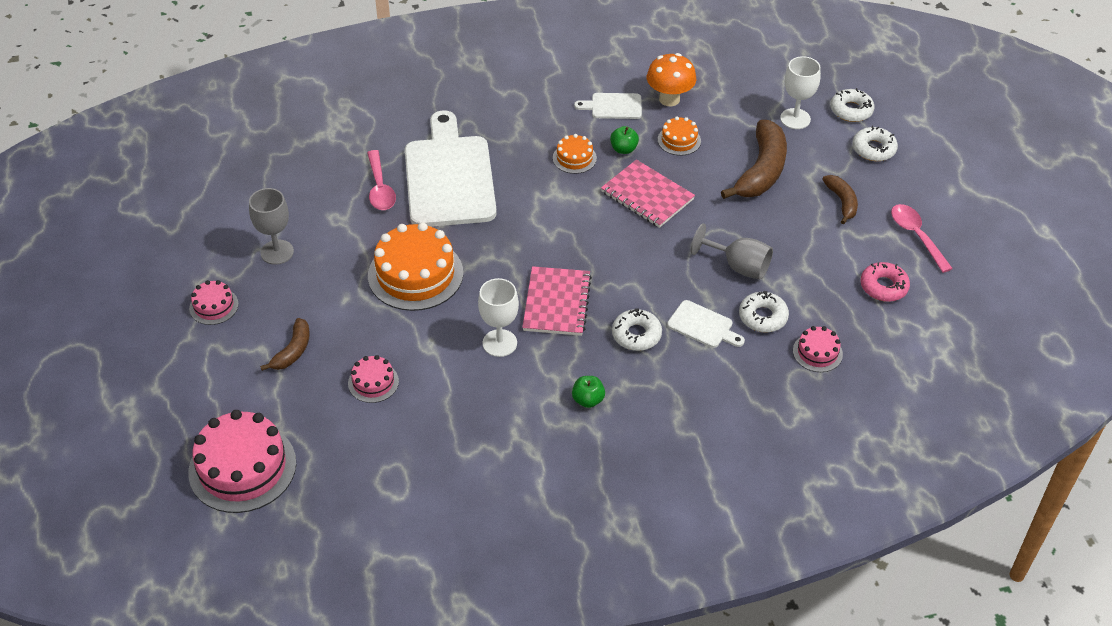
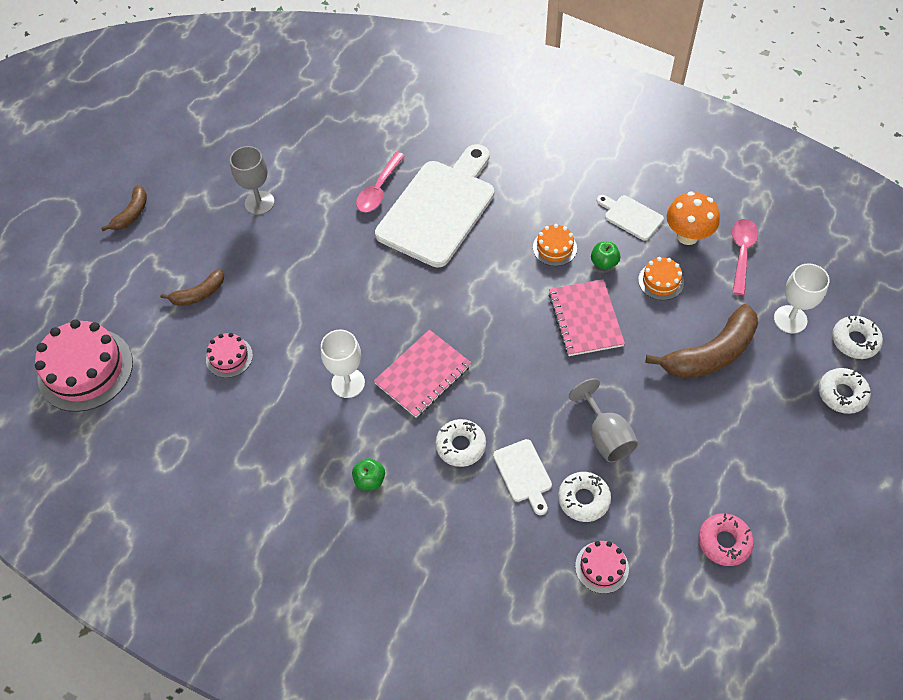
camera: 40 degrees right, 10 degrees up
pink cake [189,280,239,325] -> none
orange cake [368,222,463,311] -> none
brown banana [822,175,858,224] -> brown banana moved to [101,185,147,231]
pink spoon [891,204,953,273] -> pink spoon moved to [732,219,758,295]

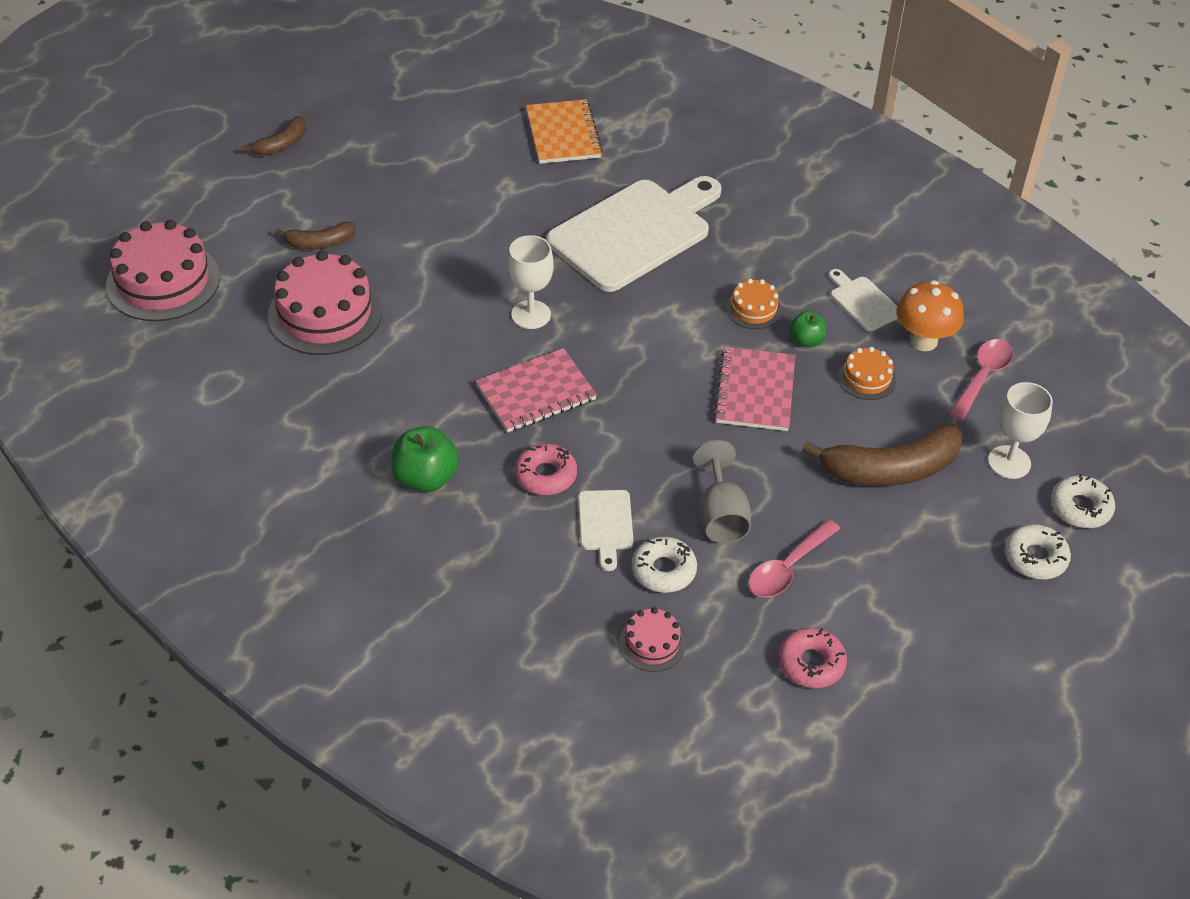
camera: 15 degrees right, 10 degrees down
pink cake [206,333,253,378] -> pink cake [268,251,382,355], size x2.01
grey goblet [230,146,275,215] -> none
white goblet [321,329,365,398] -> white goblet moved to [507,235,554,329]
green apple [352,458,385,491] -> green apple [391,426,459,492], size x1.68
pink spoon [356,152,405,212] -> pink spoon moved to [748,519,841,597]
white donut [435,419,486,467] -> pink donut [515,443,577,495]
none -> orange notebook [526,99,603,164]

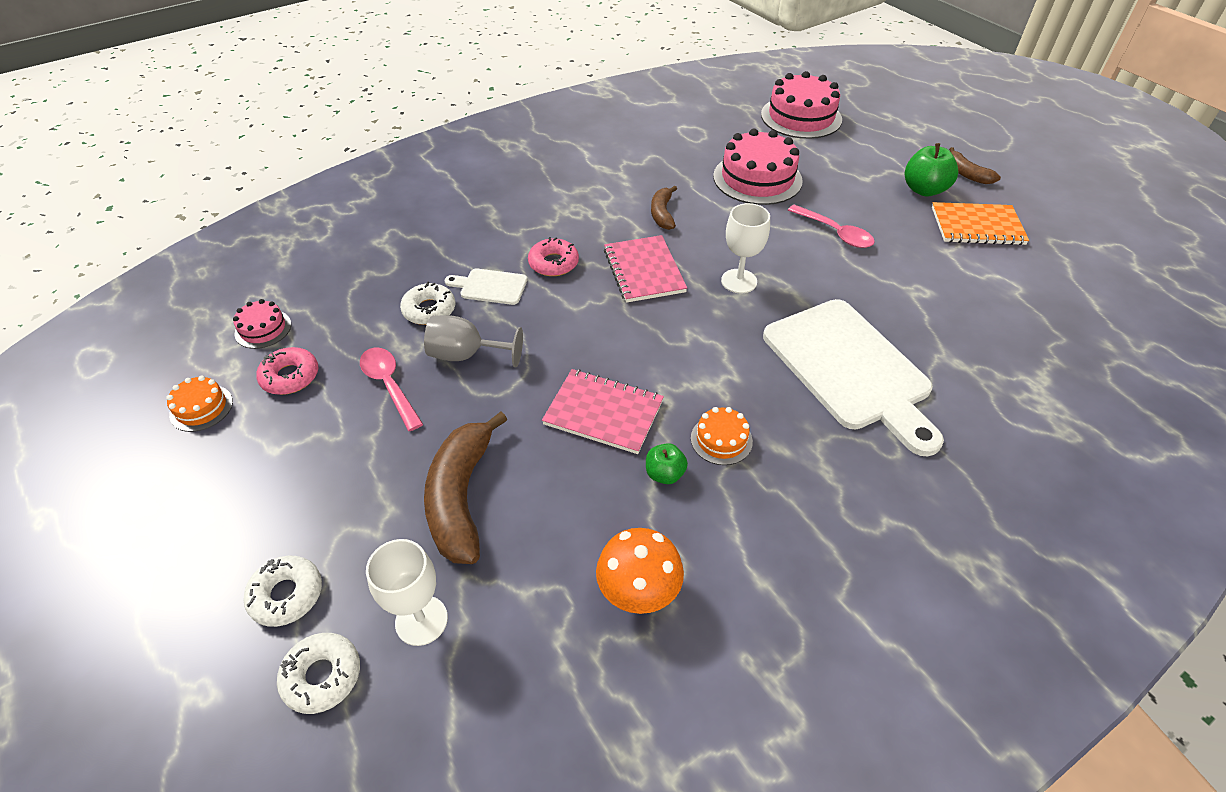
camera: 105 degrees right, 0 degrees up
brown banana [275,222,356,249] -> brown banana moved to [651,186,677,230]
green apple [391,426,459,492] -> green apple moved to [905,143,958,196]
orange notebook [526,99,603,164] -> orange notebook moved to [932,202,1029,245]
pink cake [619,607,686,672] -> pink cake moved to [233,299,291,349]
white cutting board [828,269,898,331] -> none
orange cake [838,347,896,400] -> orange cake moved to [166,376,233,432]
pink spoon [949,339,1013,420] -> pink spoon moved to [788,204,875,248]

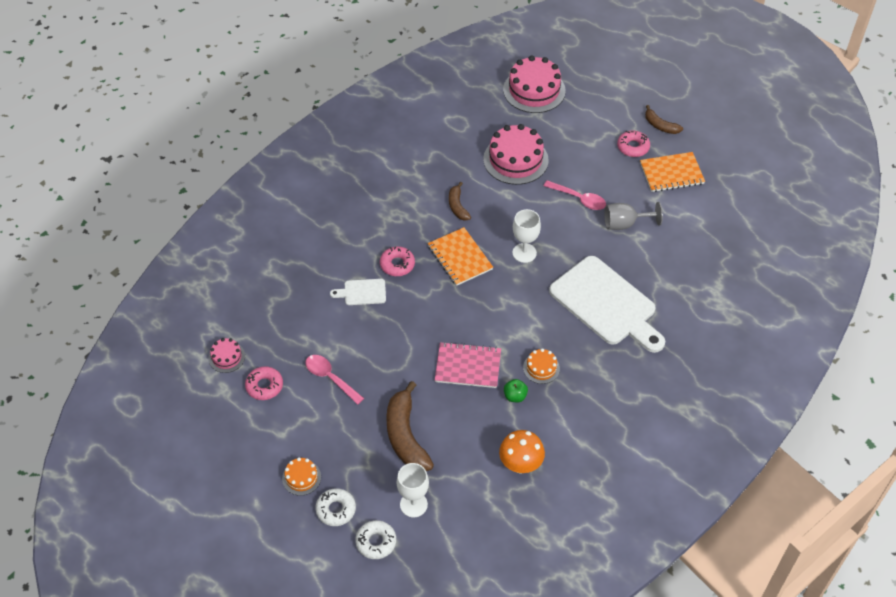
camera: 15 degrees left, 5 degrees up
orange cake [166,376,233,432] -> orange cake moved to [282,457,321,496]
white donut [400,282,455,325] -> none
grey goblet [424,315,523,367] -> grey goblet moved to [604,202,663,230]
pink notebook [604,235,687,303] -> orange notebook [428,227,493,286]
green apple [905,143,958,196] -> pink donut [617,131,650,157]

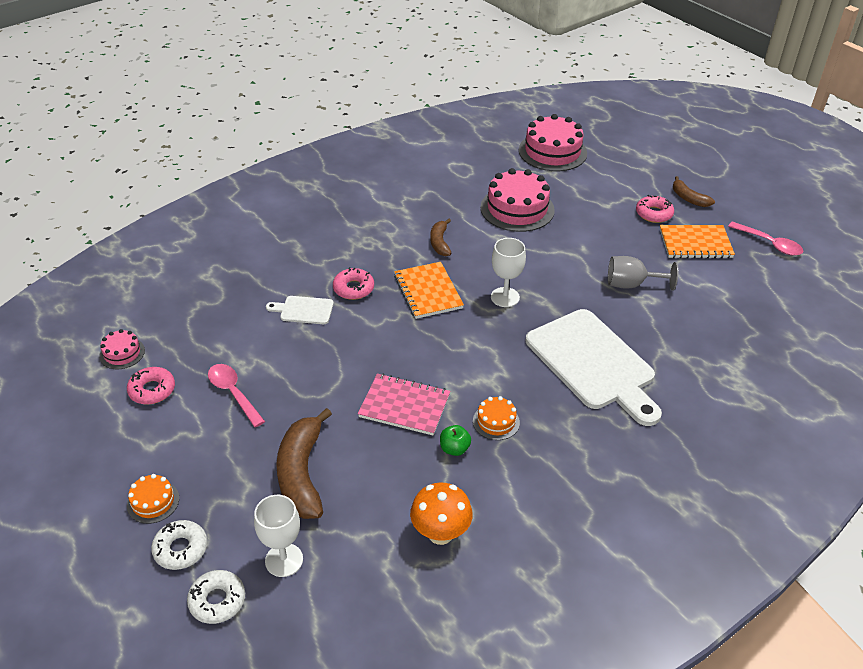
camera: 10 degrees right, 10 degrees down
pink spoon [544,180,606,210] -> pink spoon moved to [728,221,803,256]

